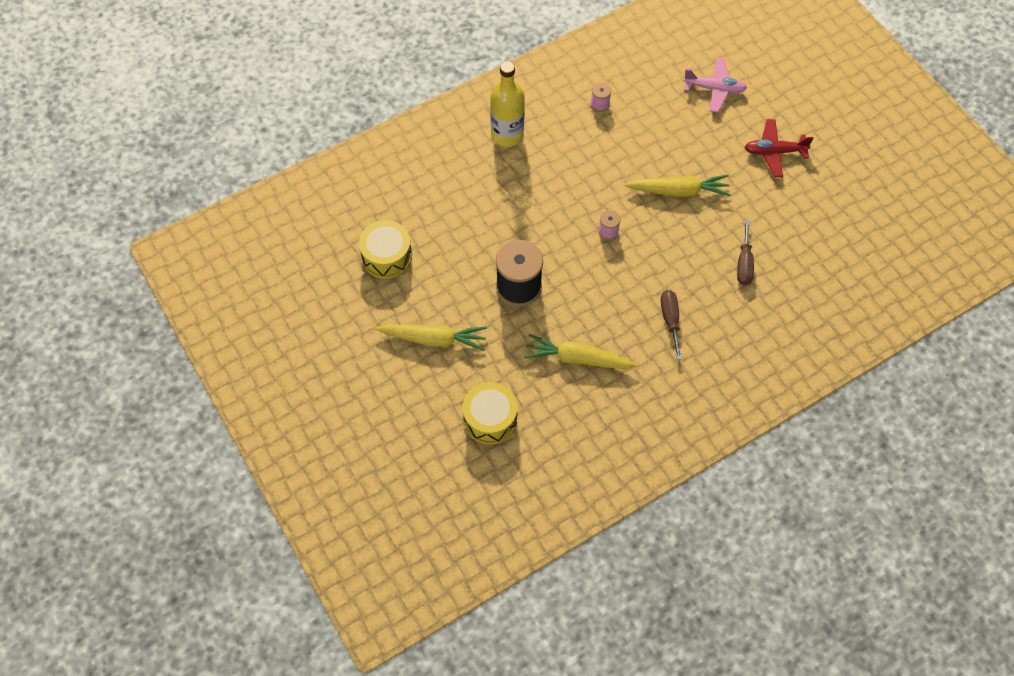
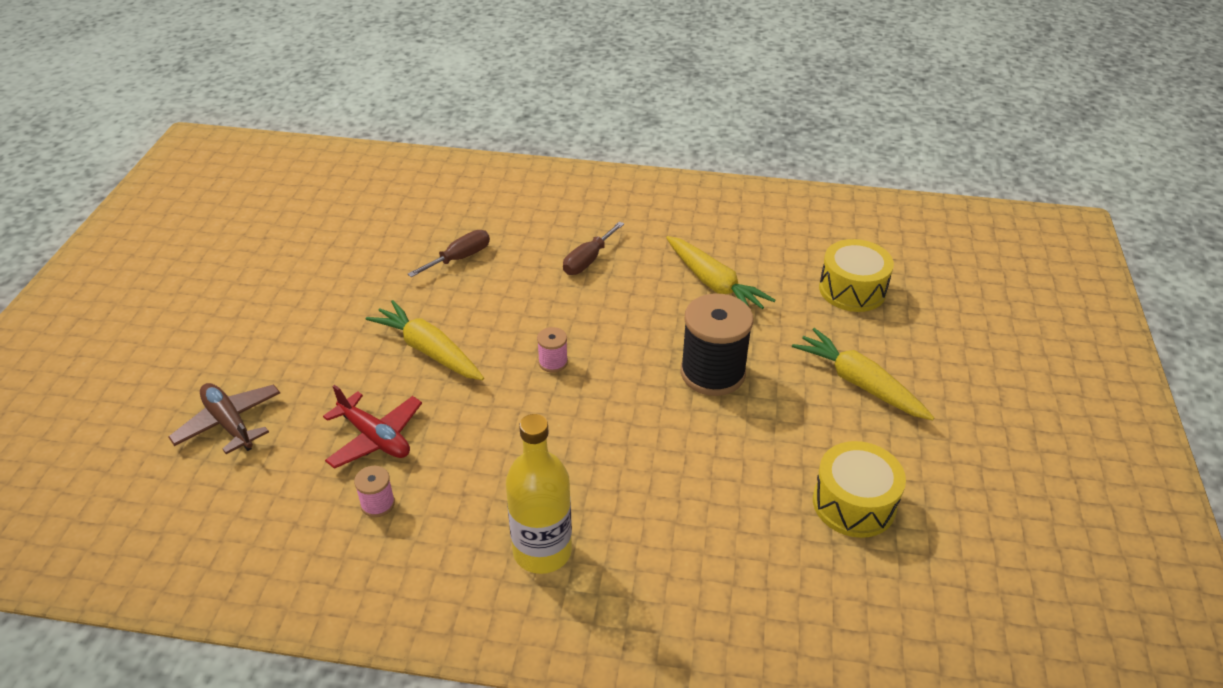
camera: 140 degrees left, 20 degrees down
pink plane [683,58,747,112] -> brown plane [168,383,280,454]
red plane [744,119,814,177] -> red plane moved to [323,385,422,469]

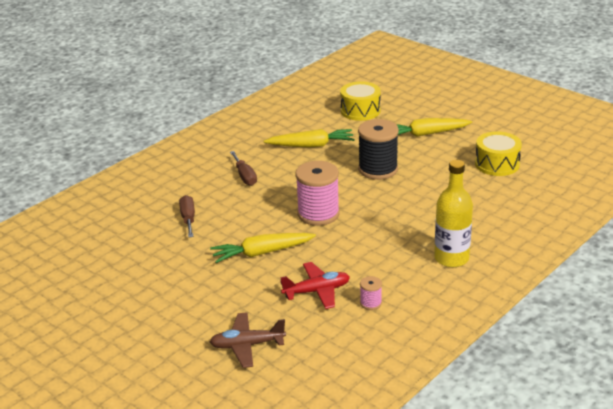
camera: 55 degrees left, 10 degrees down
pink spool [537,327,568,373] -> pink spool [295,161,340,226], size x2.20

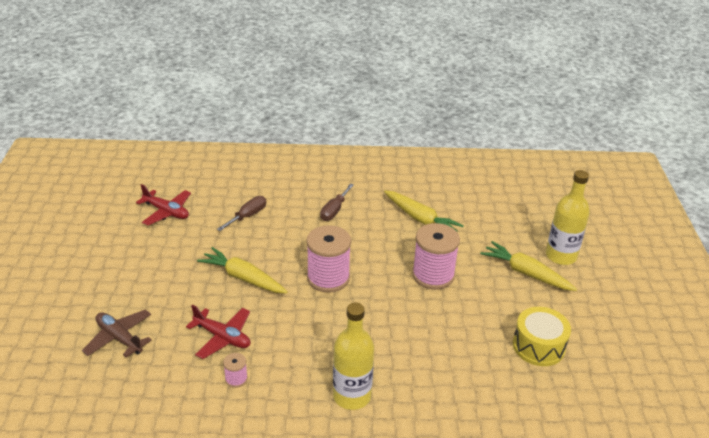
camera: 45 degrees right, 5 degrees up
yellow drum [340,81,381,121] -> none
black spool [358,119,399,180] -> pink spool [412,223,460,290]
none -> red plane [136,184,191,226]
none -> yellow bottle [546,170,590,265]

